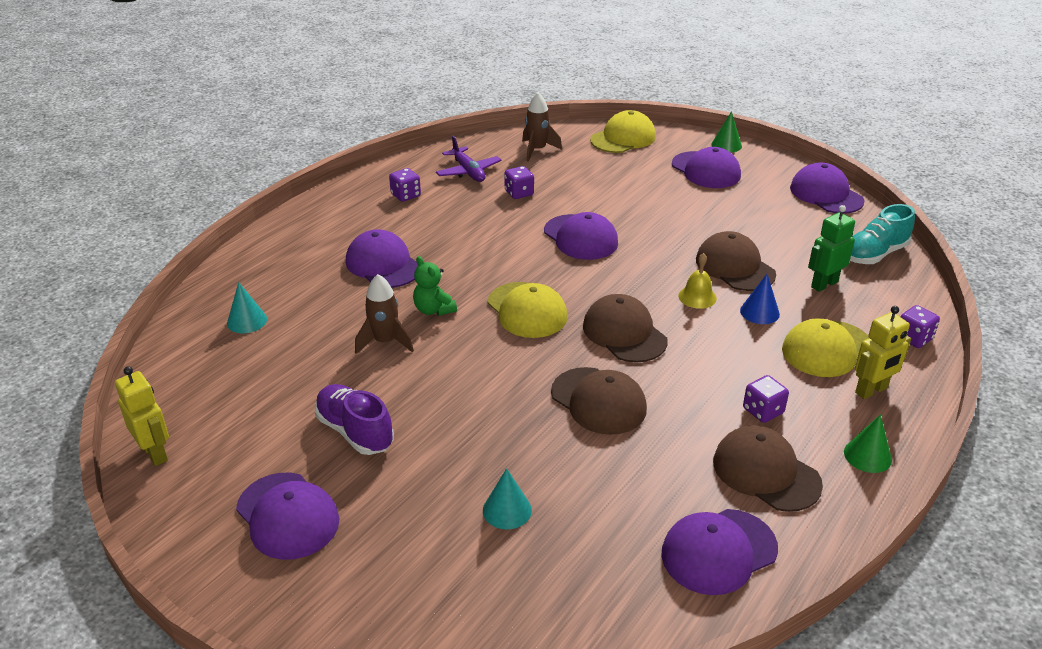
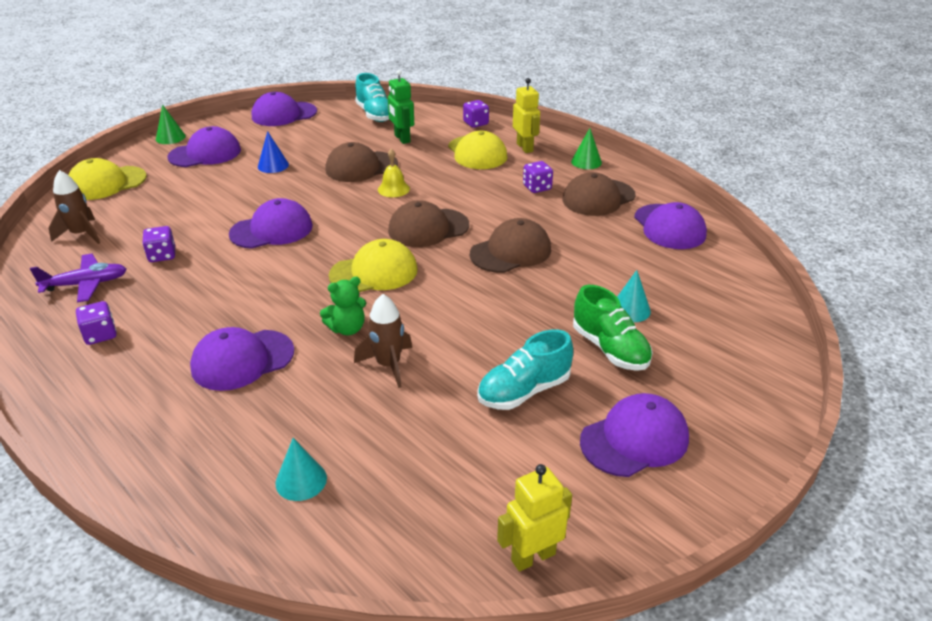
camera: 80 degrees left, 0 degrees up
purple shoe [315,384,394,455] -> turquoise shoe [477,329,573,410]
yellow cap [590,110,656,153] -> yellow cap turned 90 degrees counterclockwise [68,158,147,200]
blue cone [740,274,780,324] -> blue cone moved to [258,131,289,173]
none -> green shoe [573,285,653,371]

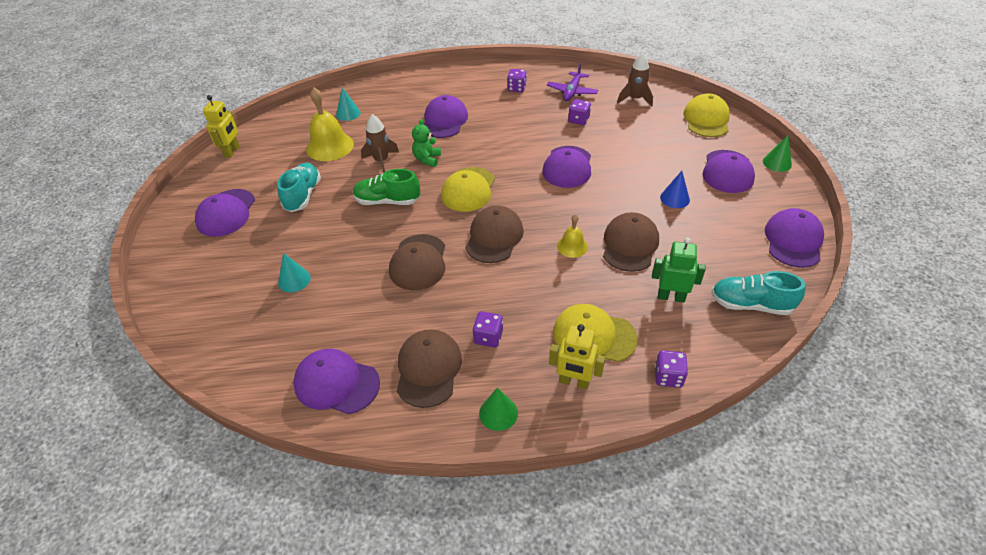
camera: 130 degrees right, 10 degrees up
green shoe [573,285,653,371] -> green shoe moved to [353,169,420,205]
none -> yellow bell [306,88,354,161]

